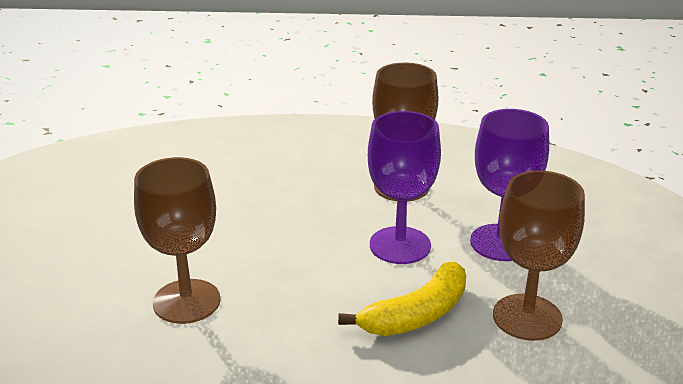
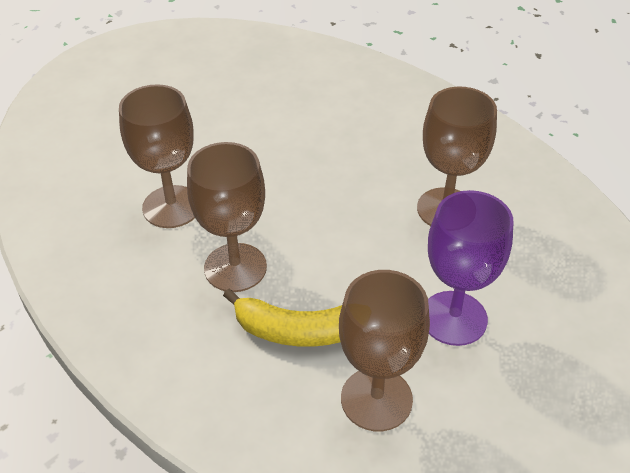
camera: 45 degrees right, 15 degrees up
purple goblet [368,111,441,264] -> none
none -> brown goblet [187,142,267,292]

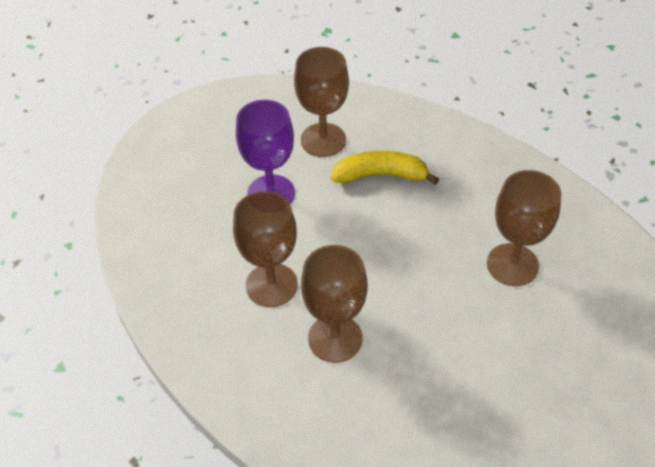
camera: 175 degrees right, 5 degrees up
brown goblet [187,142,267,292] -> brown goblet moved to [301,245,368,363]

